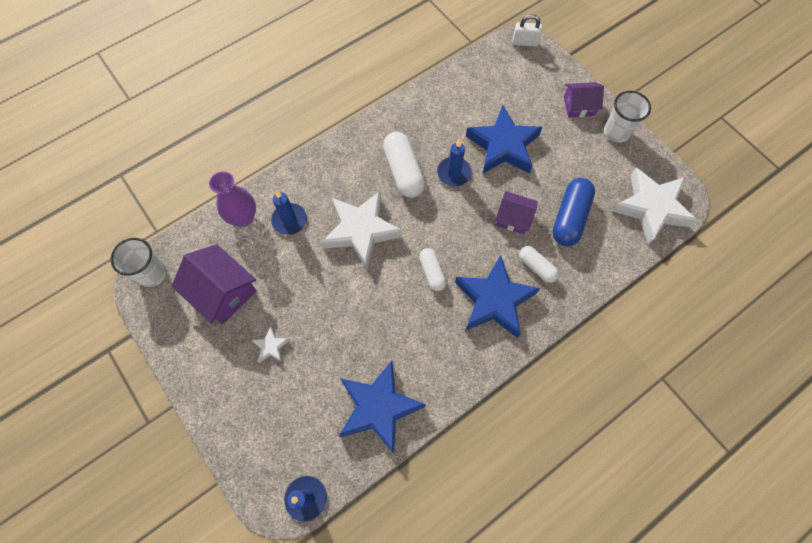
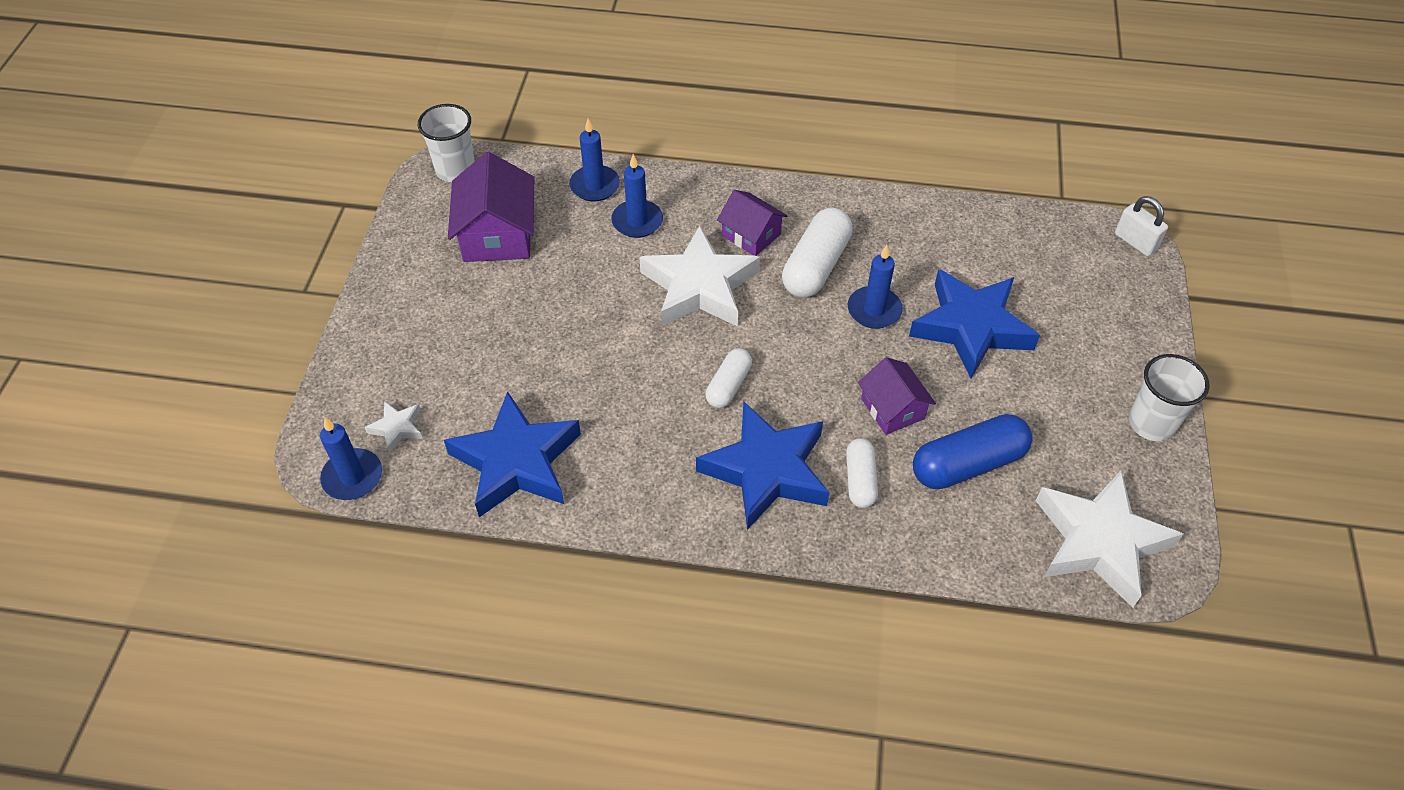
camera: 45 degrees right, 15 degrees down
purple vase [209,171,256,227] -> blue candle [569,119,620,202]
white star [251,326,290,363] -> white star moved to [365,401,423,453]
purple house [564,82,604,117] -> purple house moved to [717,190,787,256]

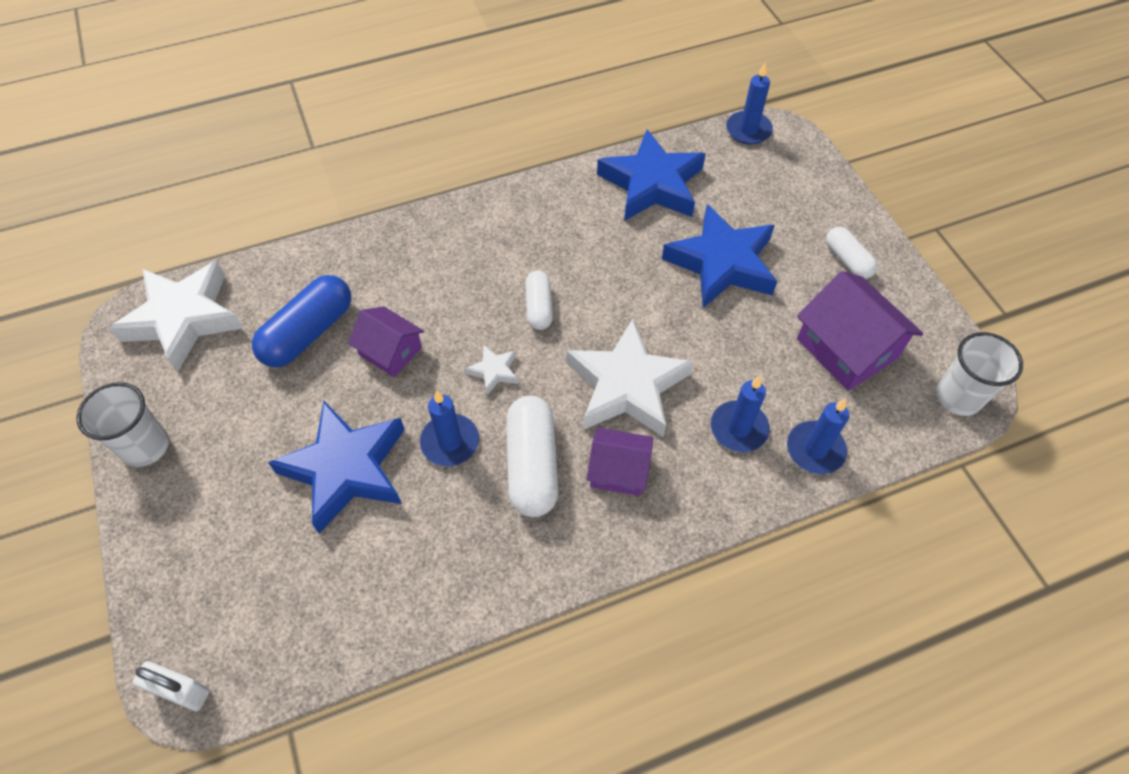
camera: 150 degrees right, 5 degrees up
white star [365,401,423,453] -> white star moved to [465,344,518,395]
blue star [696,401,829,530] -> blue star moved to [662,204,778,308]
white capsule [846,438,878,508] -> white capsule moved to [826,227,878,279]

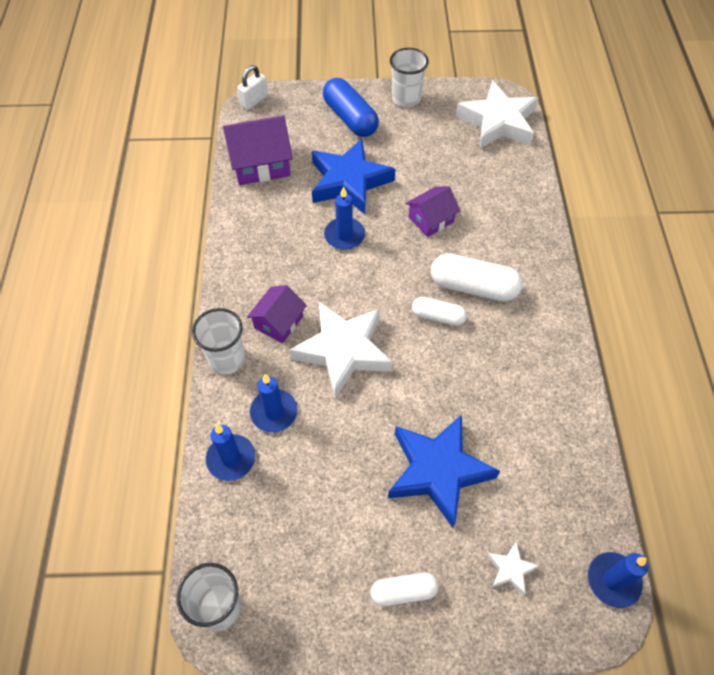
camera: 110 degrees right, 0 degrees up
blue capsule [252,275,351,367] -> blue capsule moved to [323,78,379,137]
white star [465,344,518,395] -> white star moved to [487,541,539,596]
white capsule [506,396,558,517] -> white capsule moved to [431,254,523,302]
blue star [597,129,706,221] -> none
purple house [797,271,923,391] -> purple house moved to [223,115,293,185]
none -> white cup [192,308,245,374]

